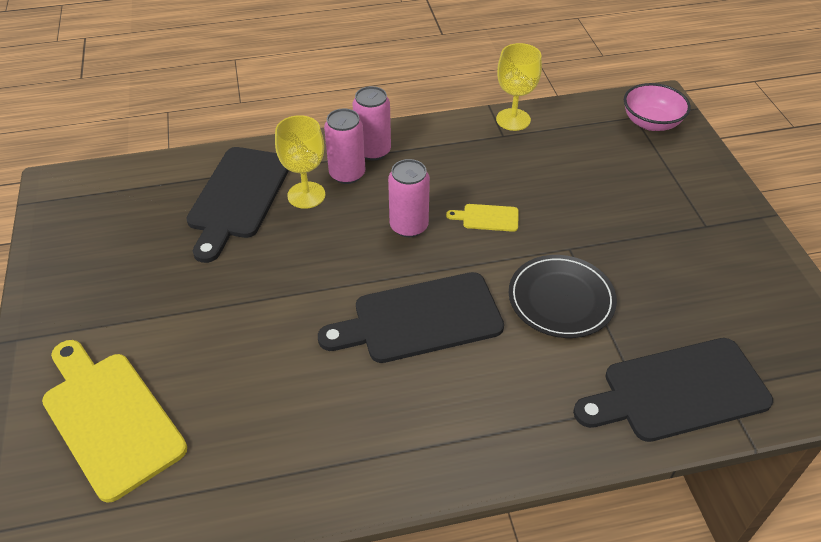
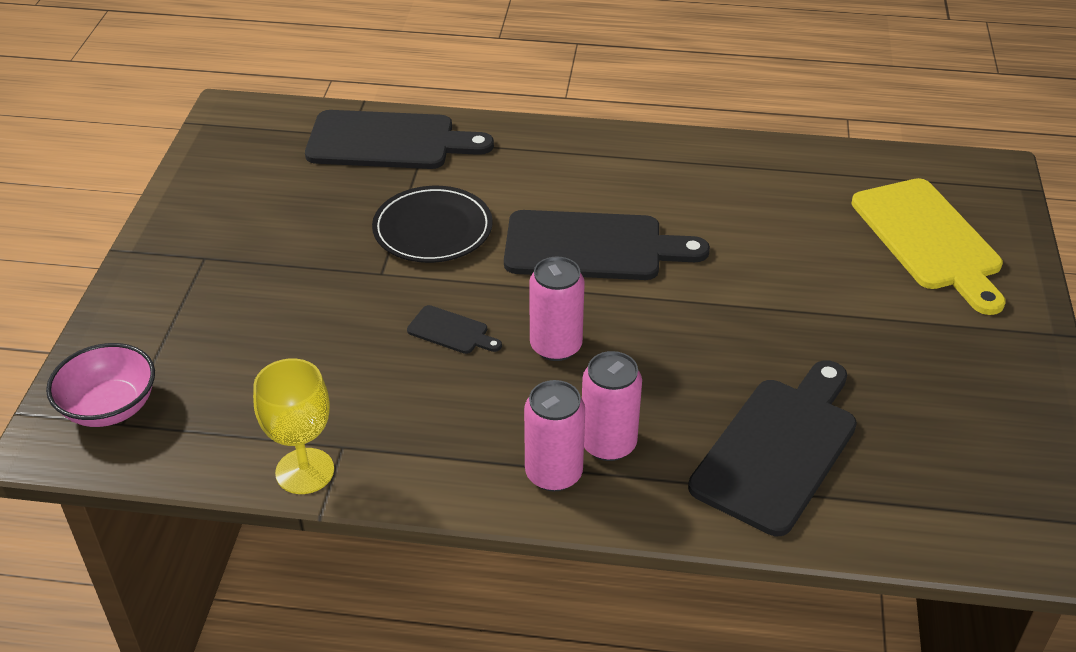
camera: 160 degrees left, 5 degrees down
yellow goblet [275,115,325,209] -> none
yellow cutting board [446,204,519,232] -> black cutting board [407,305,502,354]

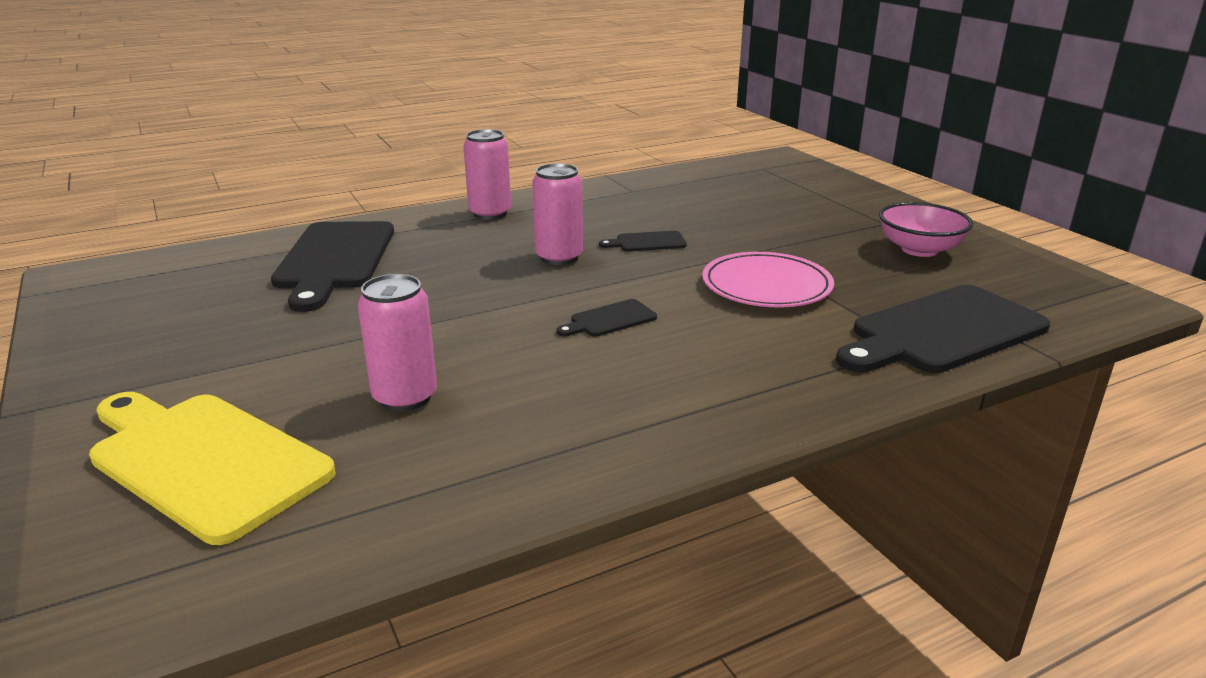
camera: 145 degrees right, 15 degrees down
pink bowl [46,343,155,427] -> pink bowl moved to [879,202,973,257]
yellow goblet [253,358,334,494] -> none
black plate [372,186,493,263] -> pink plate [702,252,834,307]
black cutting board [504,210,710,280] -> black cutting board [557,299,657,337], size x0.45
pink can [582,351,642,461] -> pink can moved to [358,274,437,411]

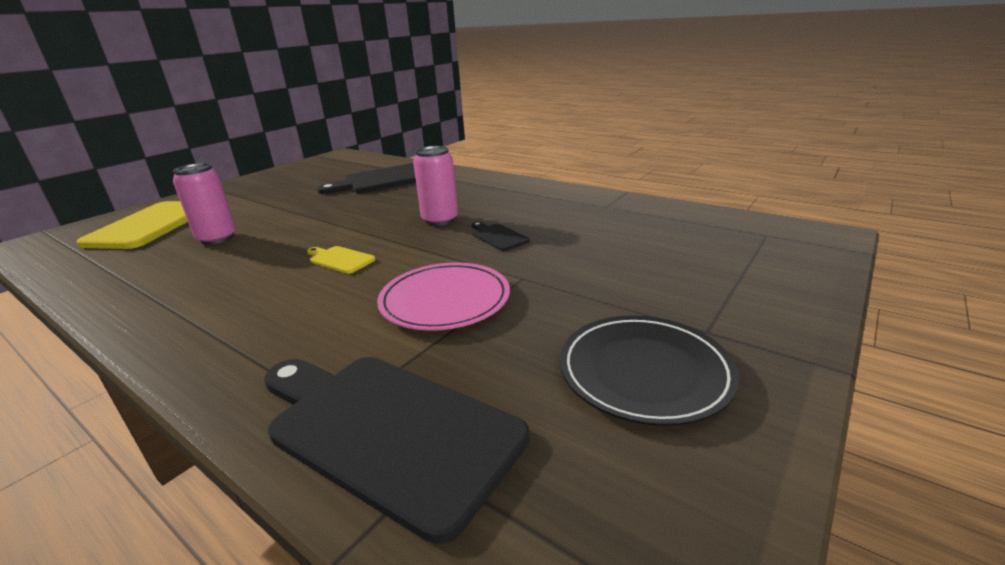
camera: 65 degrees right, 0 degrees up
pink can [463,129,511,220] -> none
black cutting board [557,299,657,337] -> yellow cutting board [307,246,376,274]
pink bowl [879,202,973,257] -> black plate [560,315,739,426]

